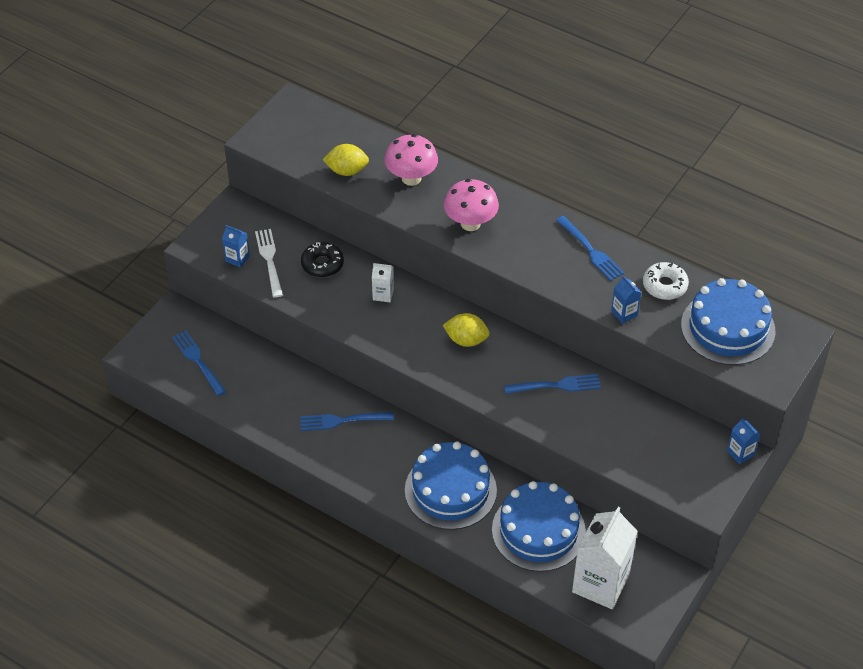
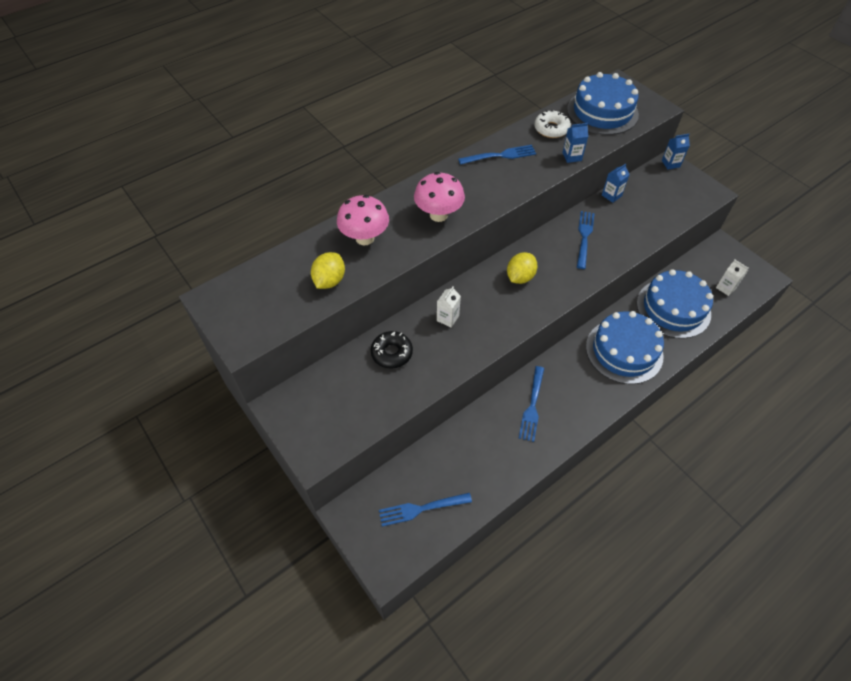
camera: 70 degrees left, 5 degrees up
blue carton [222,225,250,268] -> blue carton moved to [602,164,630,203]
white fork [255,229,283,297] -> none
white carton [572,507,638,609] -> white carton [716,260,748,296], size x0.45

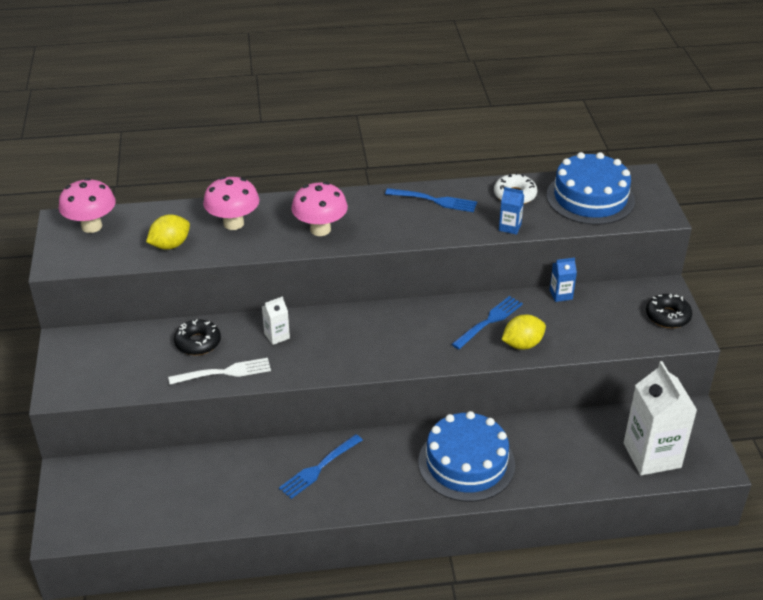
camera: 30 degrees right, 15 degrees down
blue fork [379,493,472,526] -> none
yellow lemon [507,252,538,284] -> yellow lemon moved to [502,314,546,349]
blue cake [637,269,713,339] -> none
blue carton [661,134,690,169] -> none
white carton [716,260,748,296] -> white carton [624,361,697,475], size x2.21
none -> pink mushroom [59,178,116,233]
none -> white fork [168,358,271,385]
none -> black donut [646,294,692,328]

